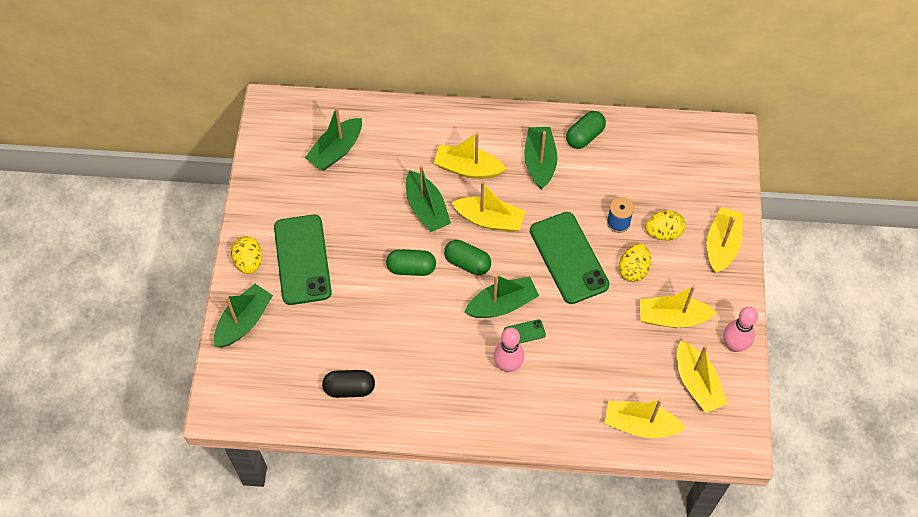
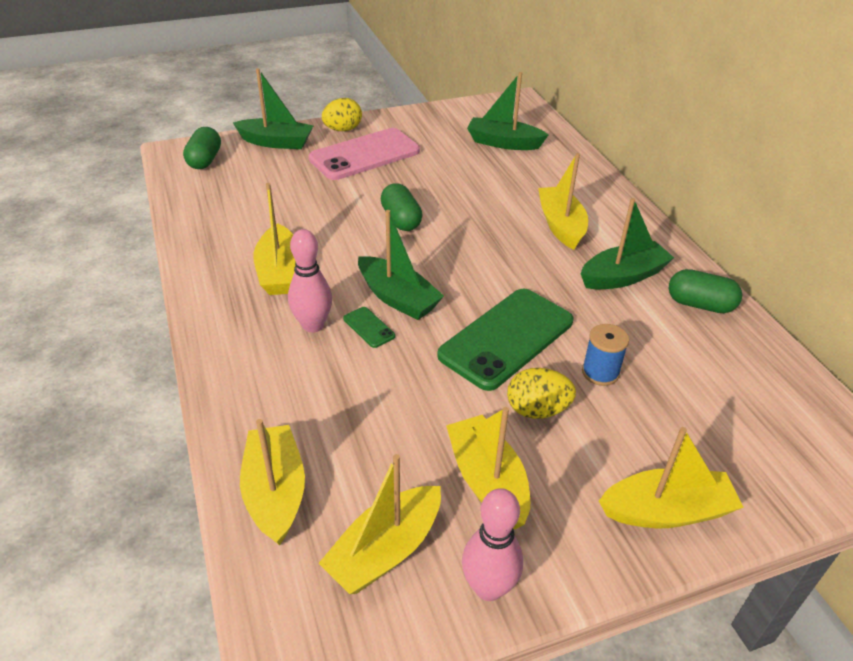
camera: 65 degrees right, 20 degrees down
green phone [274,215,332,305] -> pink phone [309,128,420,180]
black capsule [322,370,375,398] -> none
green boat [406,165,451,232] -> none
green capsule [444,240,491,275] -> green capsule moved to [183,127,221,169]
yellow boat [452,181,525,232] -> yellow boat moved to [253,183,296,295]
yellow egg [645,210,685,241] -> none

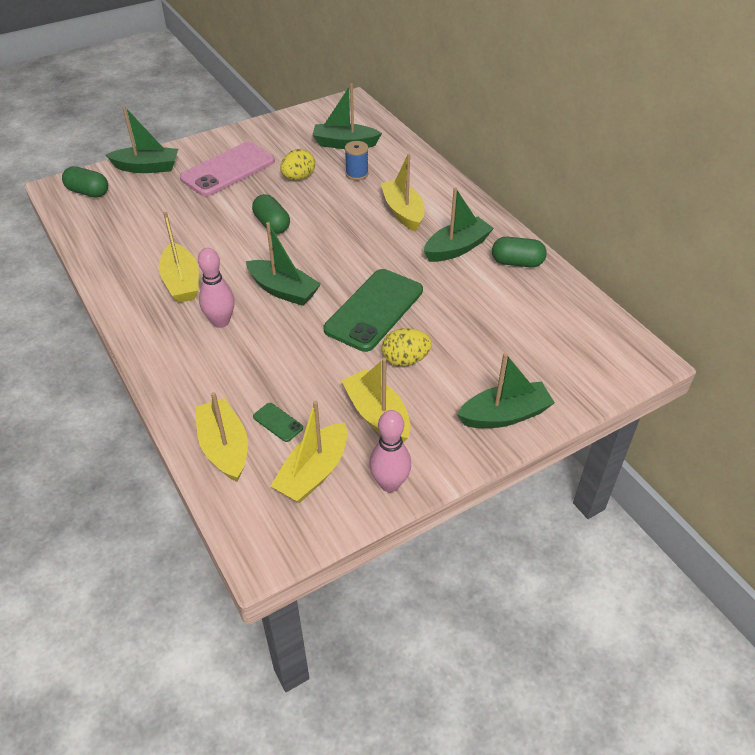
camera: 10 degrees left, 5 degrees up
green capsule [183,127,221,169] -> green capsule turned 60 degrees counterclockwise [62,166,108,198]
yellow egg [322,98,362,131] -> yellow egg moved to [280,149,315,180]
green phone [343,307,395,348] -> green phone moved to [253,403,303,442]
blue spool [582,324,629,386] -> blue spool moved to [345,141,369,180]
yellow boat [599,427,744,528] -> green boat [457,353,555,428]

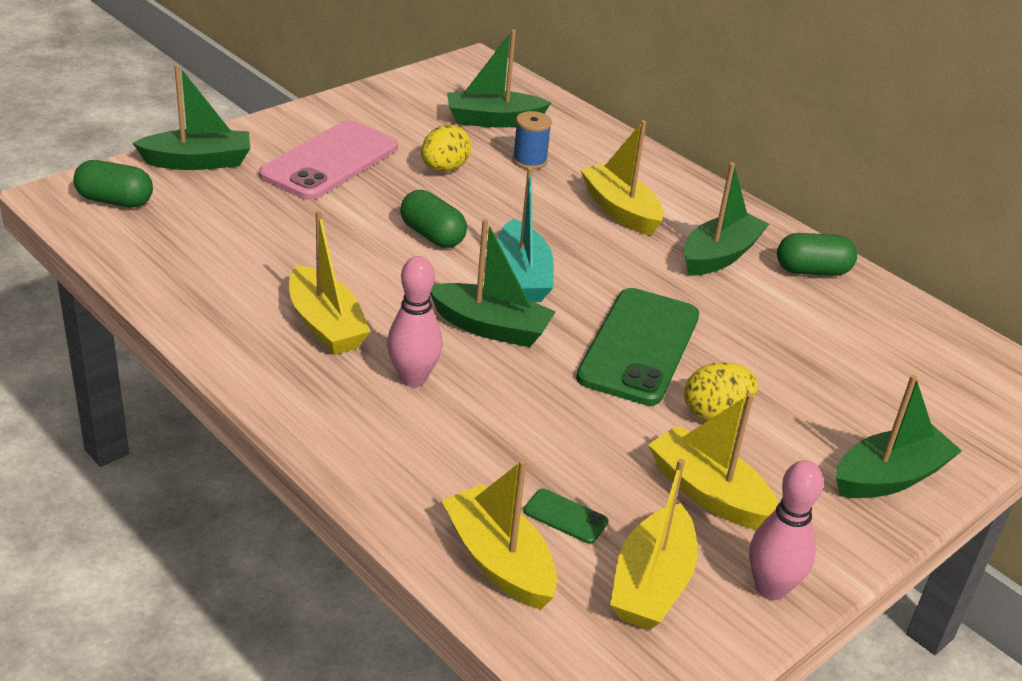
camera: 15 degrees left, 10 degrees down
none -> turquoise boat [497,167,554,302]

